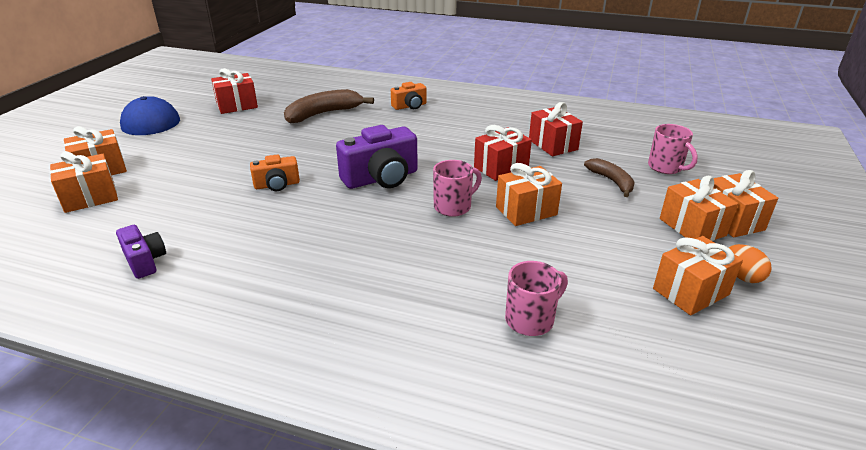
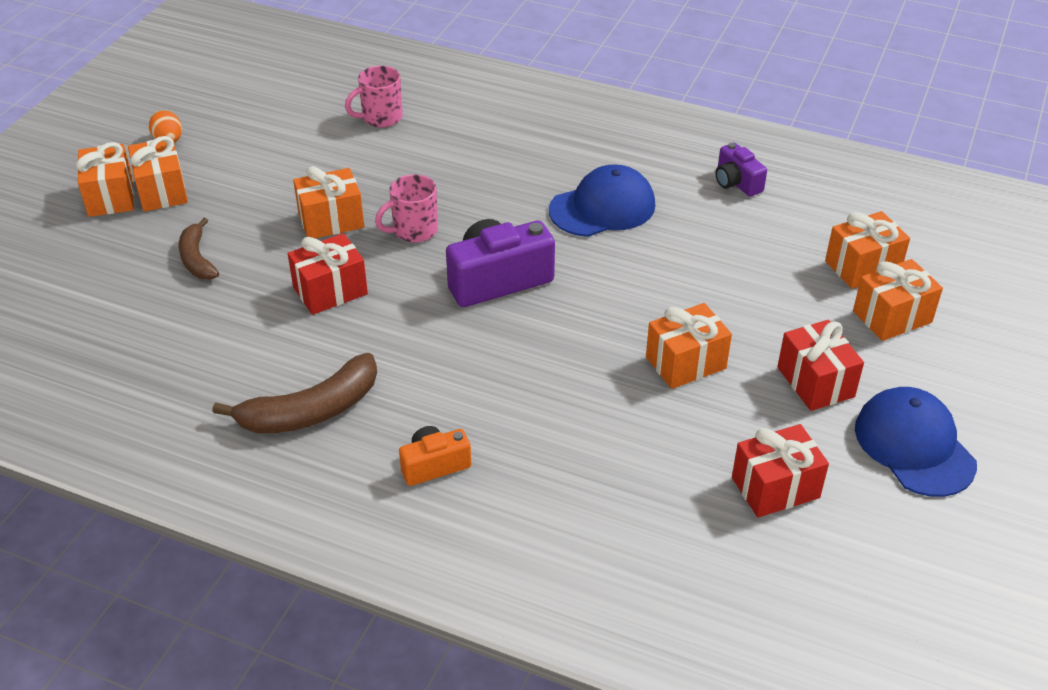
camera: 175 degrees left, 10 degrees up
orange camera [250,155,300,191] -> none
brown banana [284,89,374,124] -> brown banana moved to [212,353,377,434]
red gift [529,102,583,156] -> red gift moved to [777,320,864,411]
pink mug [648,124,698,174] -> none
orange gift [653,236,743,315] -> orange gift moved to [646,303,732,389]
none -> blue cap [549,164,655,237]

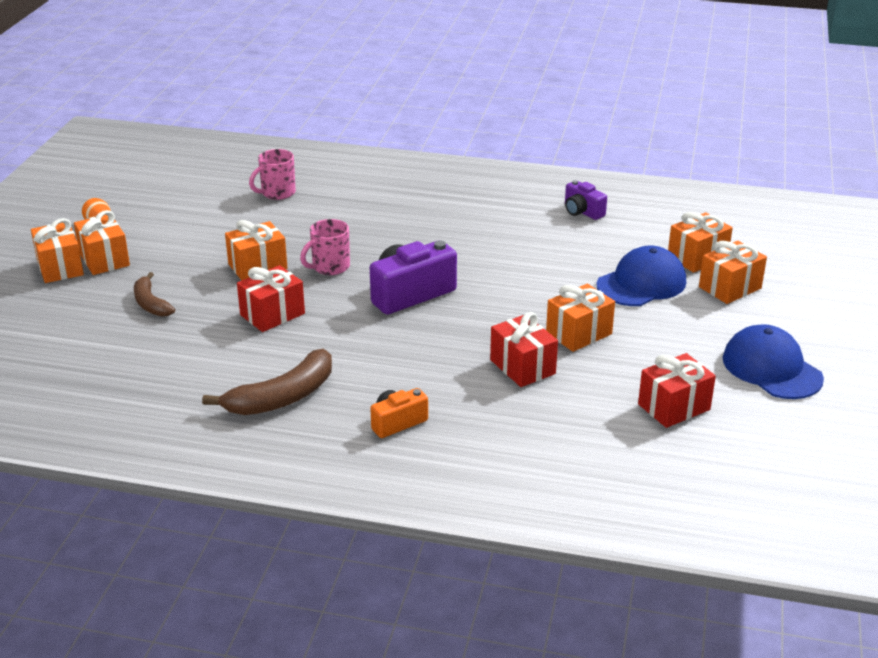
camera: 10 degrees left, 10 degrees down
blue cap [549,164,655,237] -> blue cap moved to [597,246,686,306]
red gift [777,320,864,411] -> red gift moved to [490,312,558,387]

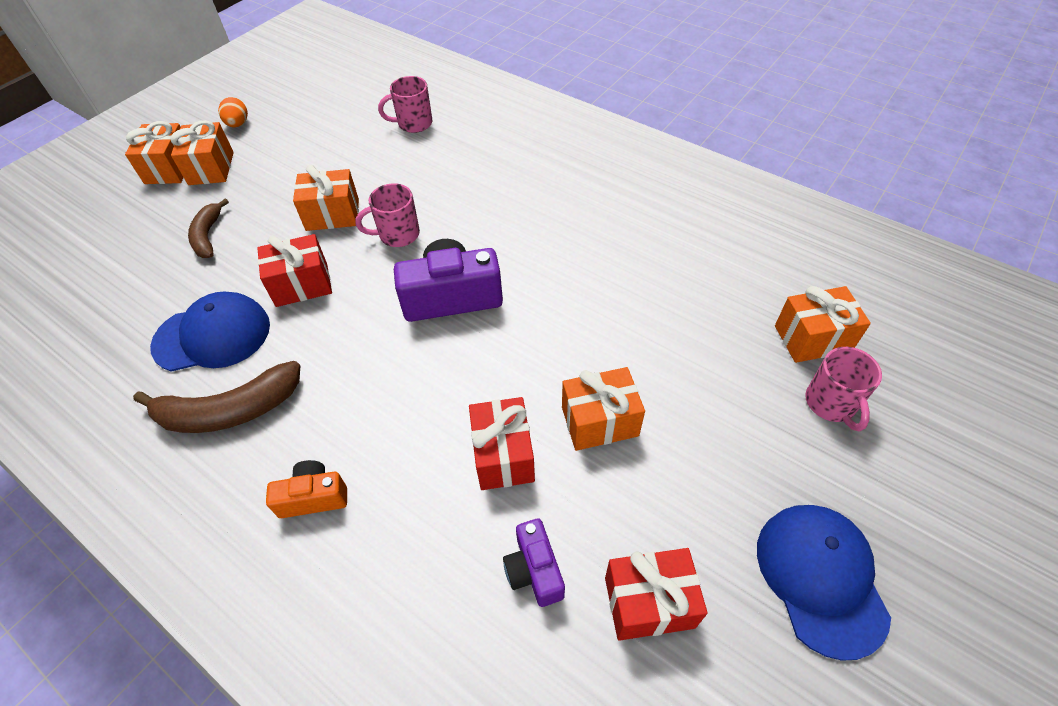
camera: 25 degrees right, 20 degrees up
purple camera [565,180,607,220] -> purple camera moved to [503,518,565,607]
blue cap [597,246,686,306] -> blue cap moved to [150,292,270,372]
orange gift [699,241,767,304] -> pink mug [805,347,882,431]

